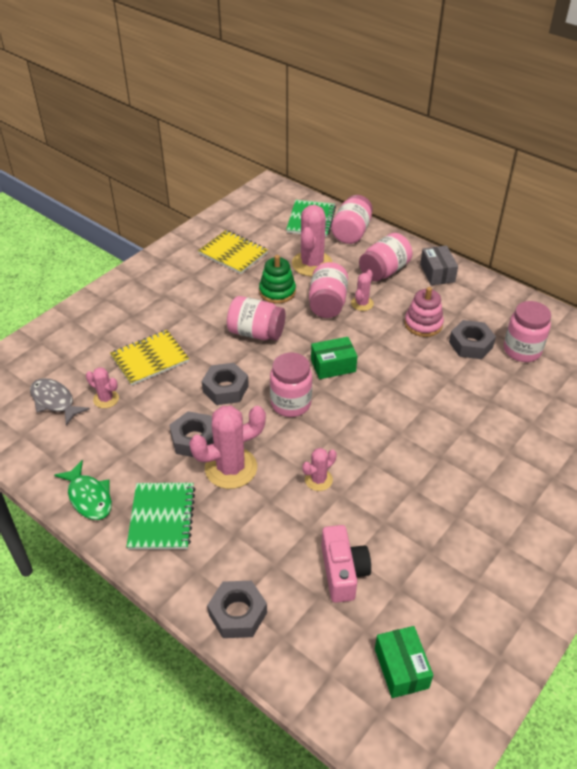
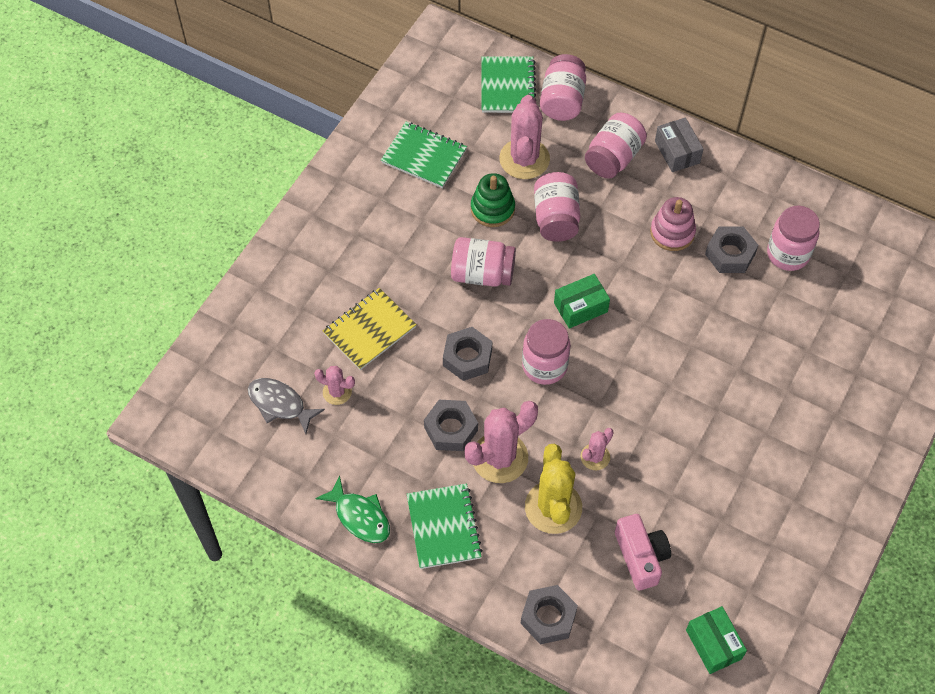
camera: 10 degrees left, 15 degrees up
yellow notebook [198,230,268,274] -> green notebook [381,121,467,188]
pink cactus [351,270,374,311] -> none
none -> yellow cactus [525,444,582,534]

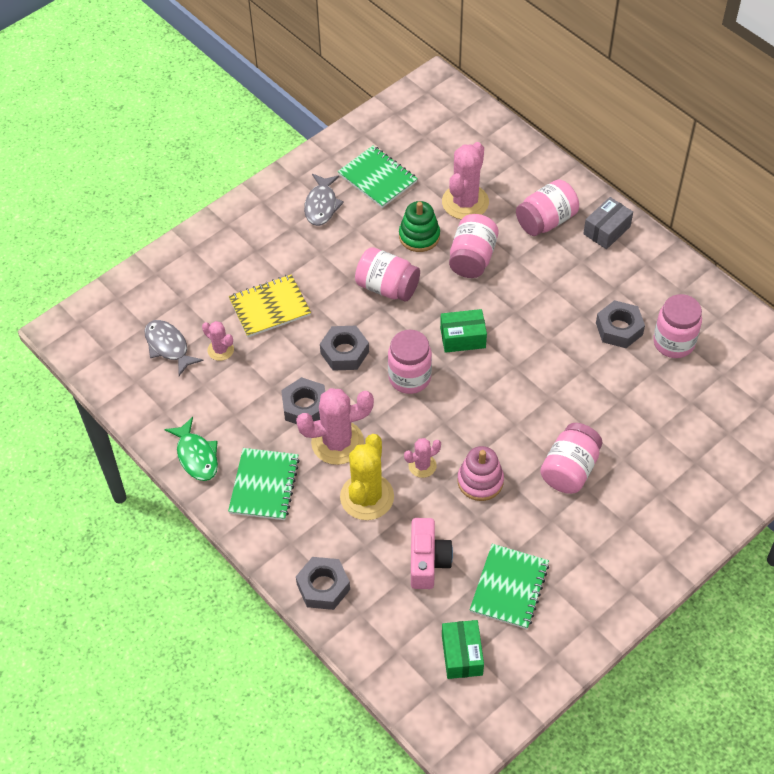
camera: 20 degrees right, 5 degrees down
green notebook [482,56,536,113] -> green notebook moved to [470,544,549,629]
pink jar [540,54,586,121] -> pink jar moved to [540,423,602,494]
pink stacking toy [650,197,696,251] -> pink stacking toy moved to [457,446,504,501]
grey box [655,118,704,172] -> grey box turned 45 degrees clockwise [583,197,633,249]
none -> grey fish [304,174,344,226]

